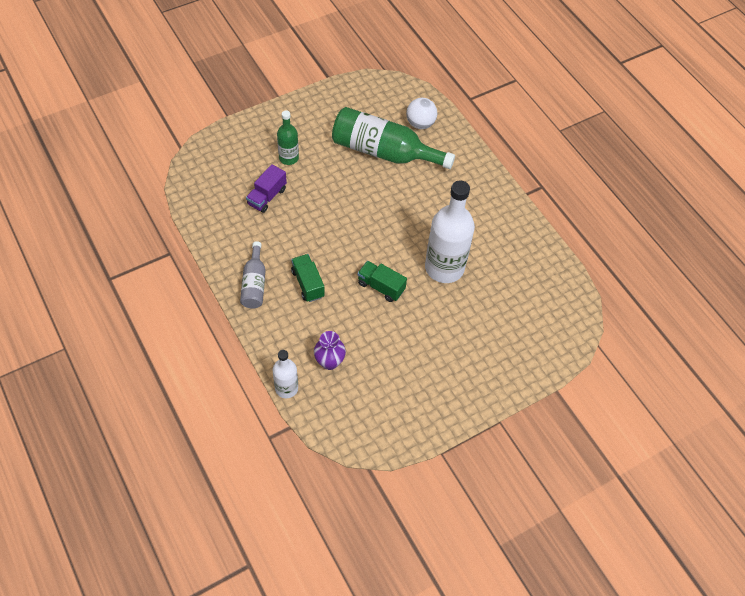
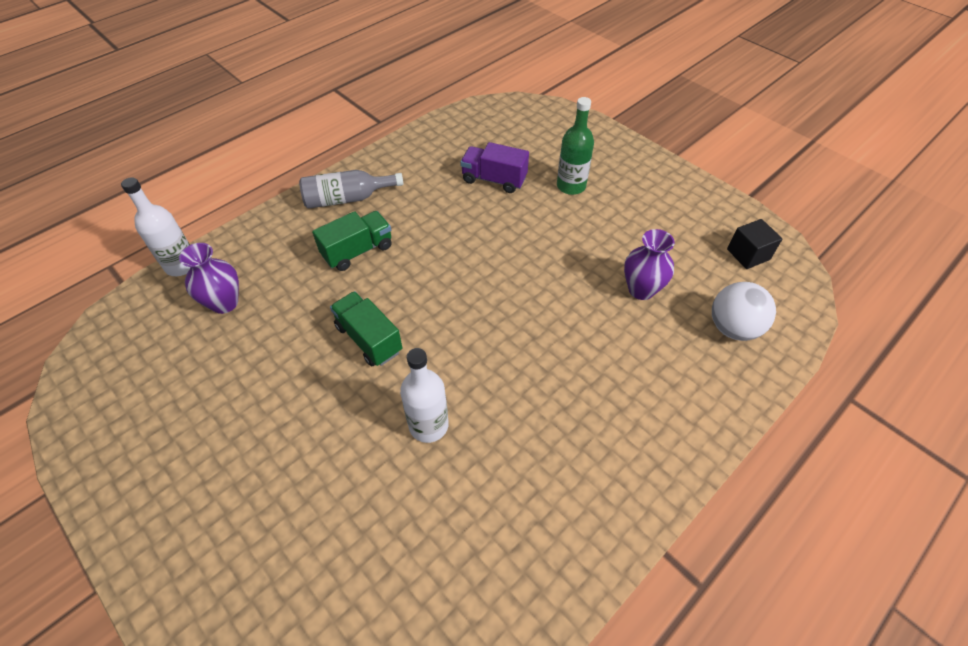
camera: 80 degrees right, 5 degrees down
green bottle [332,107,455,169] -> purple vase [624,229,675,300]
green truck [358,261,407,302] -> green truck turned 60 degrees counterclockwise [330,291,402,366]
white bottle [425,180,475,283] -> white bottle [400,348,449,443], size x0.53
none -> black cube [727,219,782,269]

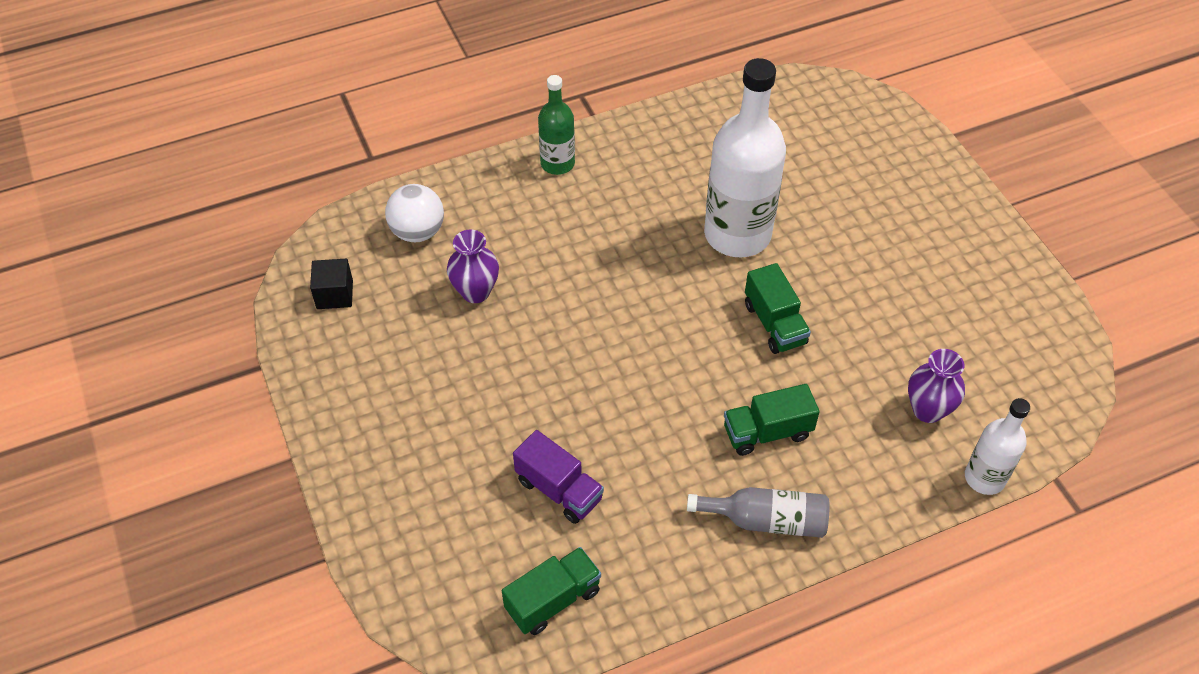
camera: 160 degrees left, 0 degrees up
white bottle [400,348,449,443] -> white bottle [704,58,786,257], size x1.88
green bottle [557,97,594,195] -> green bottle moved to [538,75,575,175]
none -> green truck [502,547,601,635]

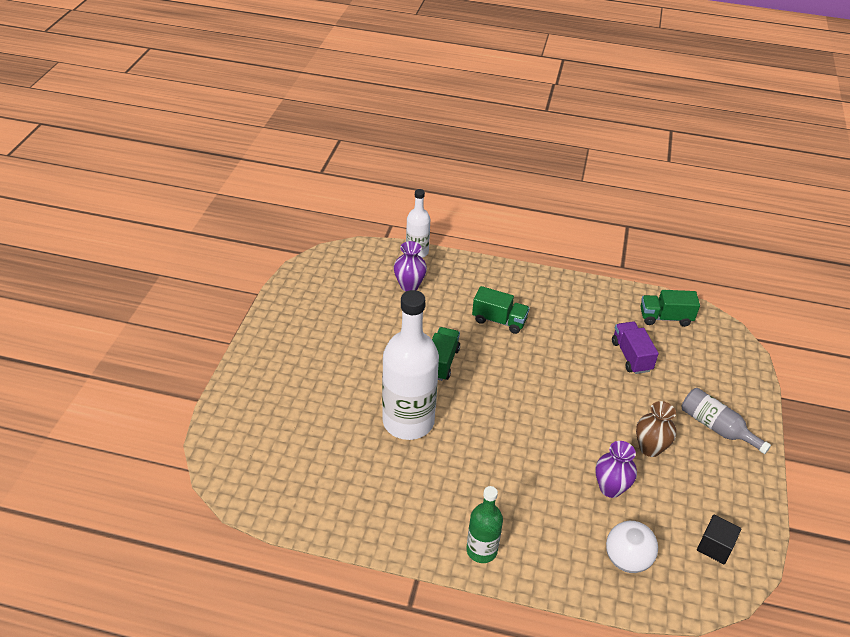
camera: 145 degrees left, 10 degrees down
grey bottle [687,487,830,538] -> grey bottle moved to [682,388,771,454]
none -> brown vase [636,401,676,457]

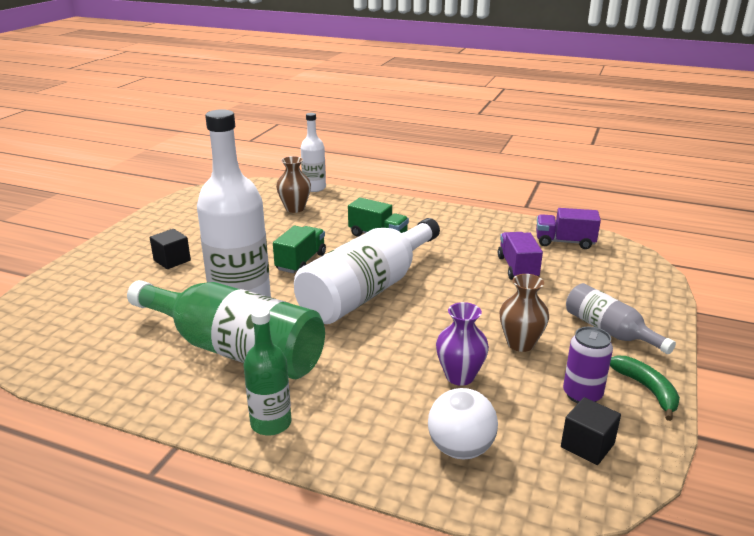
camera: 10 degrees right, 15 degrees down
purple vase [394,241,427,291] -> brown vase [276,156,311,213]
green truck [640,290,700,327] -> purple truck [536,208,601,249]
none -> green bottle [127,280,325,379]
none -> black cube [150,229,191,269]
none -> white bottle [294,218,440,324]
none -> purple can [563,327,613,403]
none -> green banana [610,356,680,421]

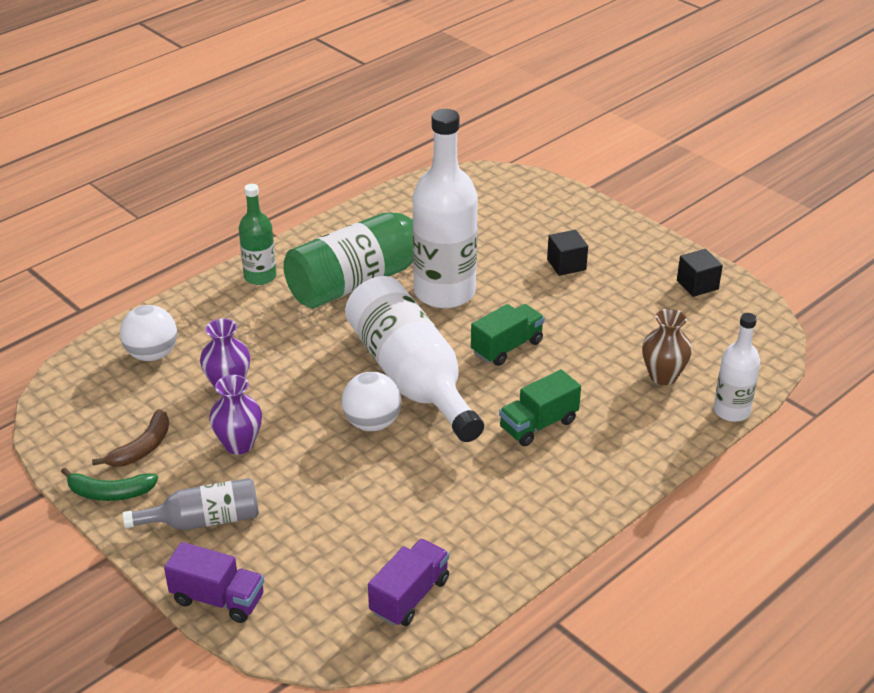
camera: 115 degrees right, 10 degrees up
green truck [273,226,326,273] -> green truck turned 90 degrees counterclockwise [471,304,545,366]
purple truck [498,232,543,280] -> purple truck moved to [164,542,264,623]
brown vase [500,274,549,352] -> purple vase [209,375,262,455]
black cube [561,397,621,465] -> black cube moved to [677,249,723,297]
purple can [563,327,613,403] -> brown banana [92,409,169,467]
none -> white ball [342,372,401,431]

